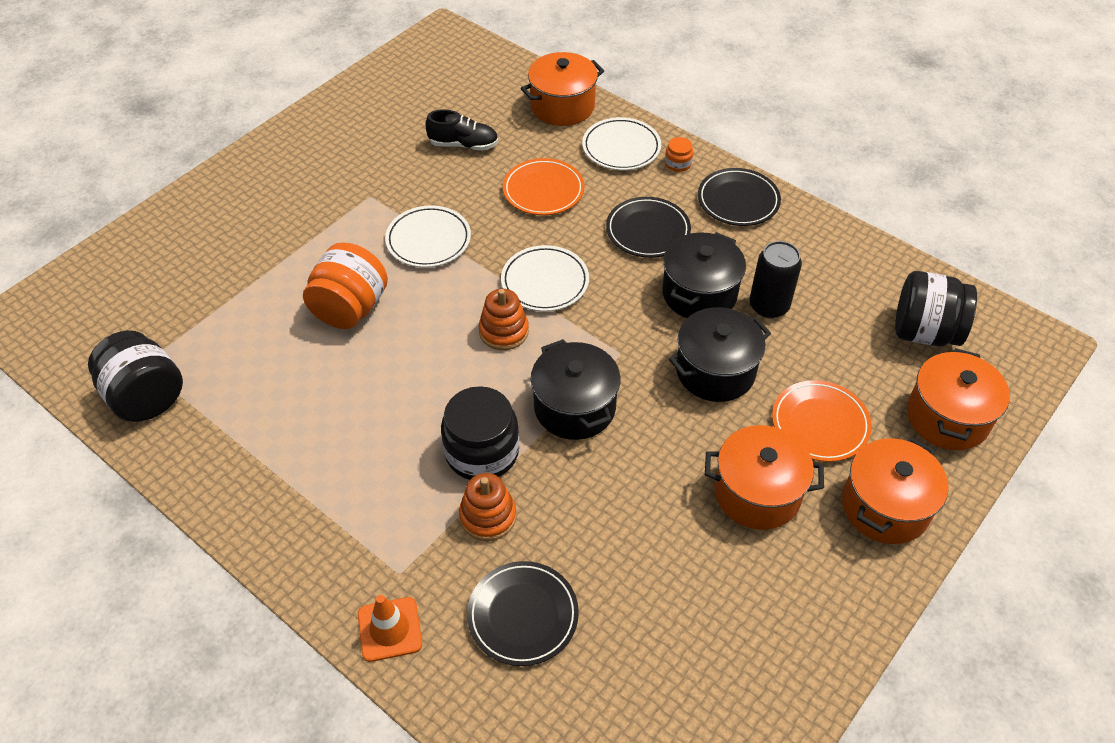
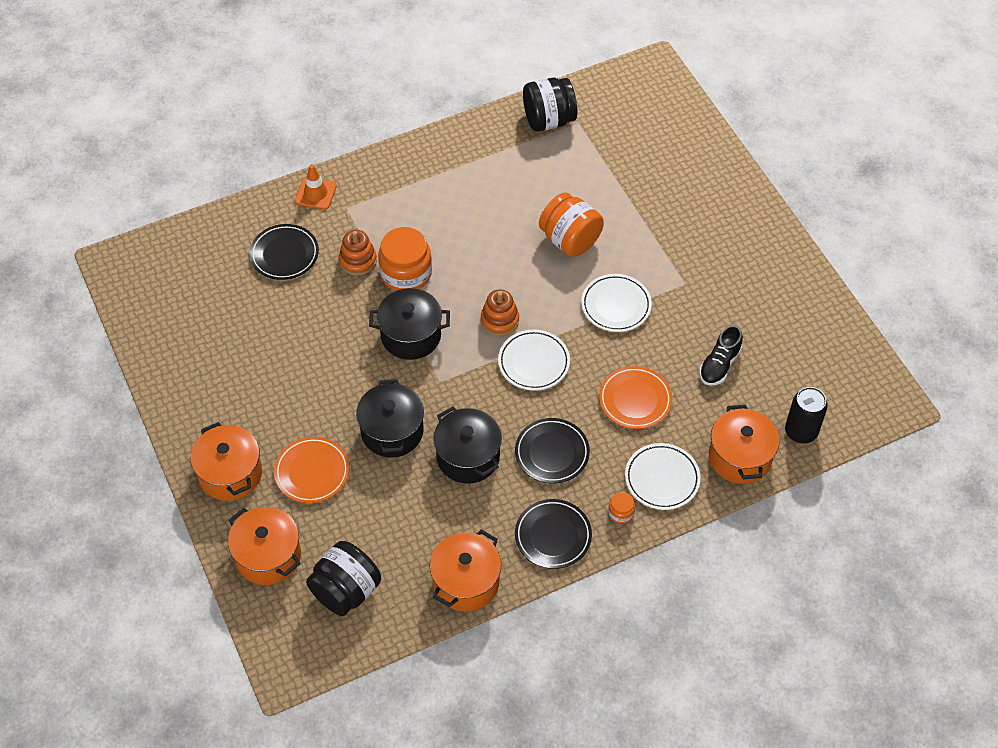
camera: 115 degrees right, 5 degrees up
black jar [441,386,520,480] -> orange jar [378,227,432,291]
orange pot [705,425,824,530] -> orange pot moved to [430,529,501,612]
black can [750,241,802,318] -> black can moved to [785,387,828,443]

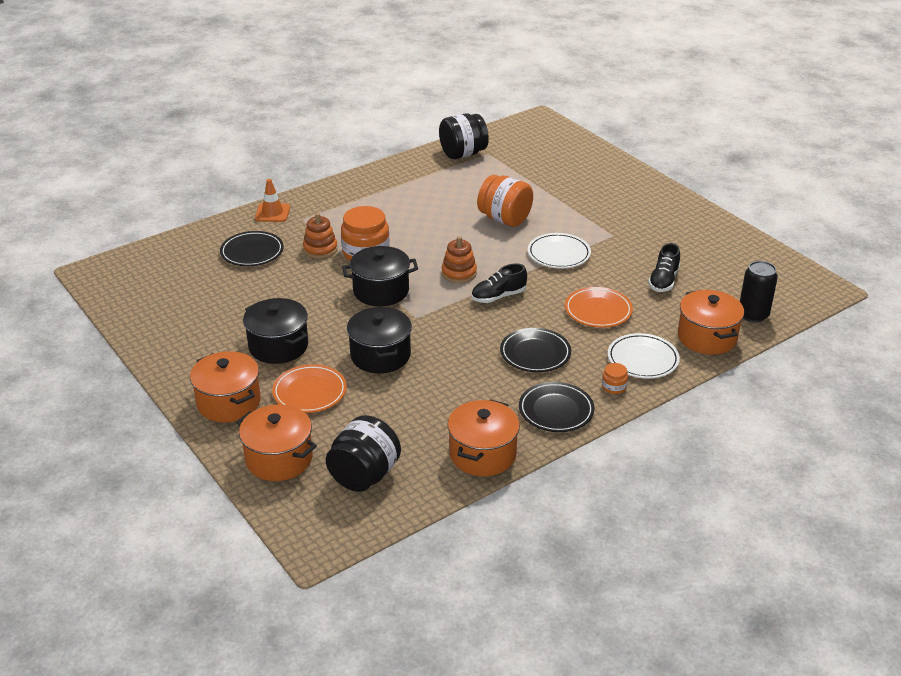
camera: 10 degrees left, 20 degrees down
black pot [433,406,502,484] -> black pot moved to [243,298,308,364]
white plate [498,329,570,391] -> black shoe [471,263,527,303]

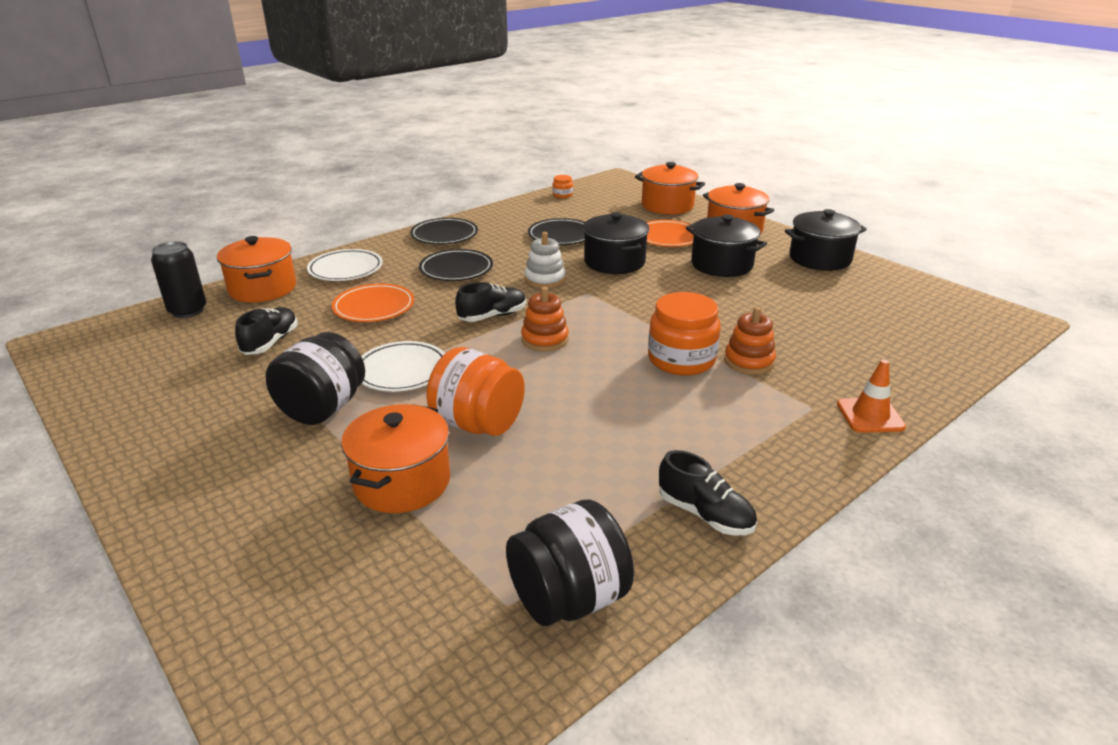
camera: 175 degrees right, 5 degrees down
black plate [220,231,284,266] -> black plate moved to [528,218,585,245]
black jar [326,415,401,492] -> black jar moved to [266,332,365,425]
black pot [342,246,418,306] -> black pot moved to [785,209,867,271]
orange pot [448,399,520,476] -> orange pot moved to [341,404,450,513]
orange jar [602,363,628,394] -> orange jar moved to [552,175,573,198]
none -> white stacking toy [525,232,566,288]
none -> black shoe [659,450,757,536]

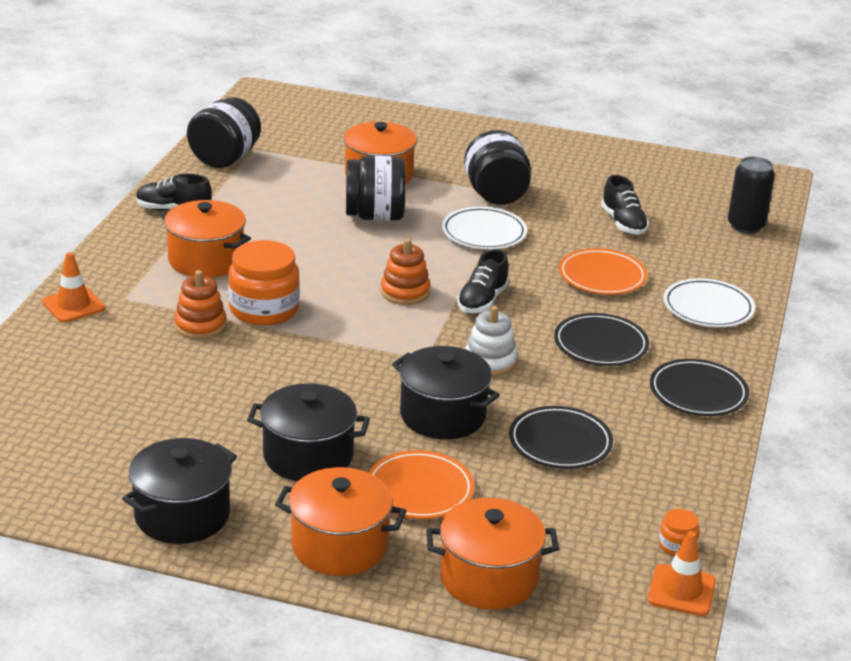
camera: 145 degrees right, 0 degrees up
orange pot [217,236,296,303] -> orange pot moved to [161,200,251,278]
orange jar [426,347,525,436] -> black jar [346,156,406,221]
none -> orange traffic cone [648,531,716,616]

